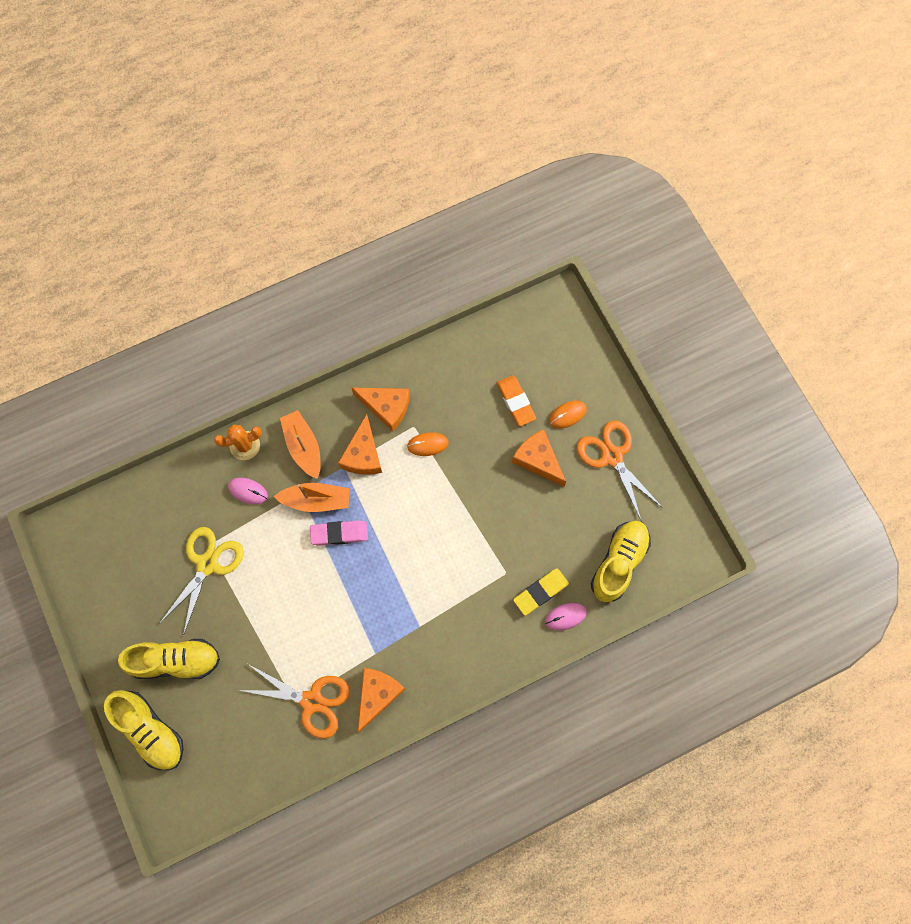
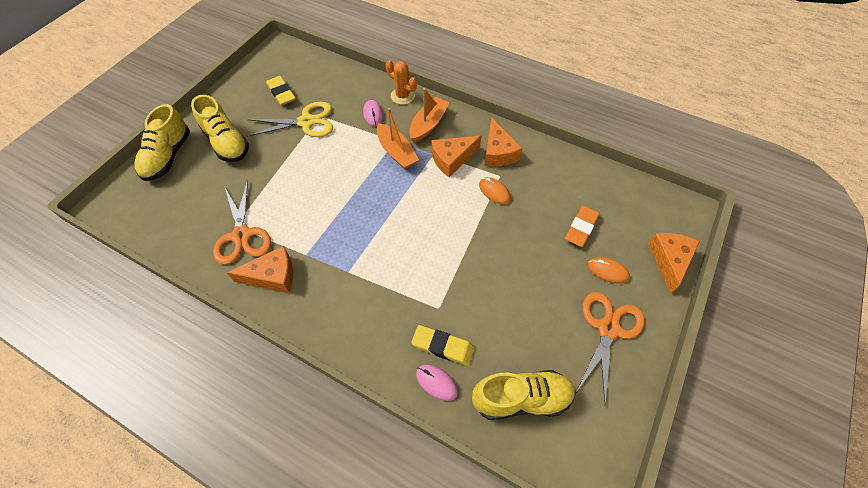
camera: 55 degrees right, 15 degrees down
pink eraser [310,520,368,546] -> none
orange cheese [512,430,566,487] -> orange cheese moved to [648,233,700,293]
none -> yellow eraser [266,76,296,106]

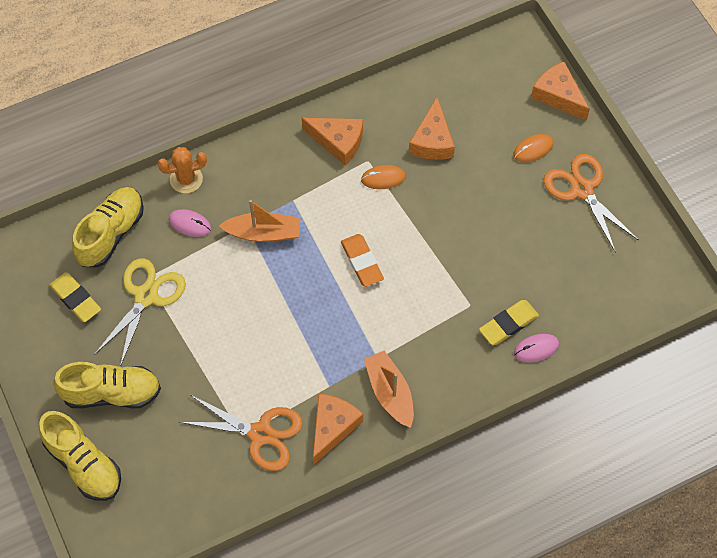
camera: 55 degrees left, 5 degrees up
yellow eraser [266,76,296,106] -> yellow eraser turned 45 degrees clockwise [49,272,101,322]
orange boat [409,88,449,143] -> orange boat moved to [364,351,414,428]
orange cheese [431,135,481,177] -> orange cheese moved to [409,97,455,160]
yellow shoe [472,370,576,420] -> yellow shoe moved to [72,187,144,267]
orange eraser [565,206,600,247] -> orange eraser moved to [341,234,384,287]

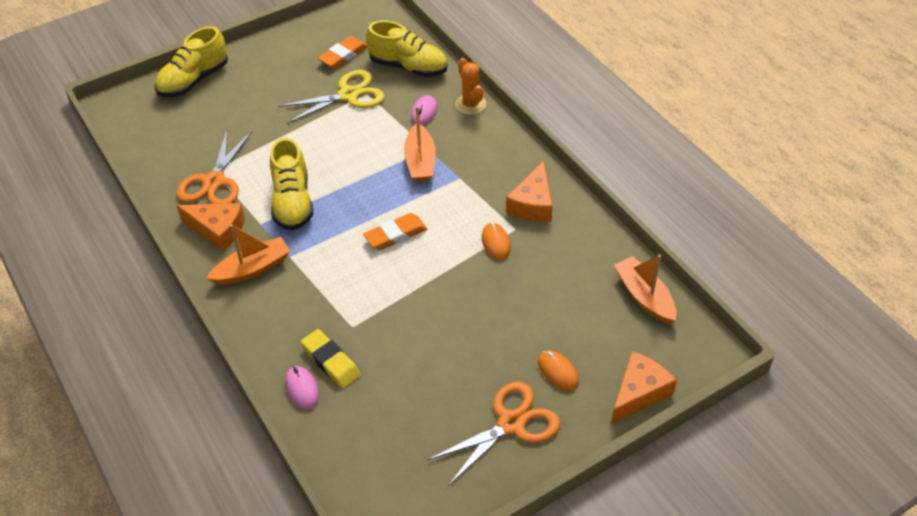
camera: 85 degrees right, 15 degrees down
yellow eraser [49,272,101,322] -> orange eraser [318,36,367,69]
yellow shoe [53,362,161,408] -> yellow shoe moved to [270,138,313,231]
yellow scissors [94,258,186,367] -> yellow scissors turned 45 degrees counterclockwise [278,70,385,124]
orange cheese [409,97,455,160] -> none
none -> orange boat [614,254,677,324]

